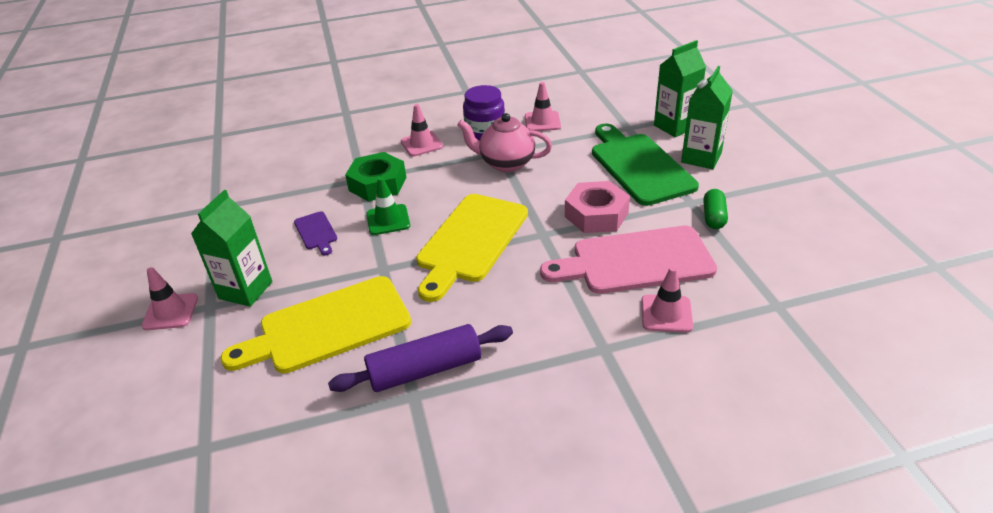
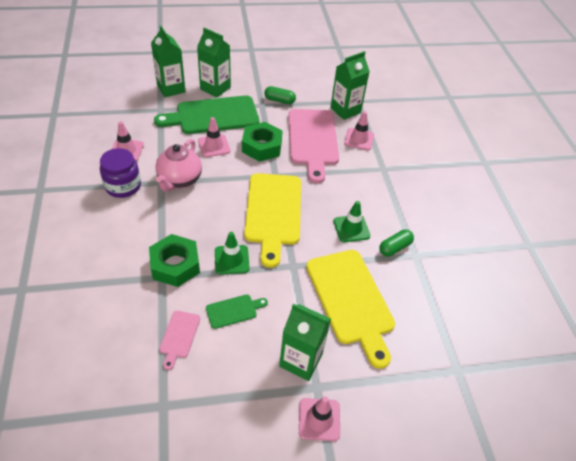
camera: 90 degrees left, 10 degrees up
purple cutting board [294,211,337,256] -> green cutting board [206,294,268,329]
purple rolling pin [328,324,513,392] -> green capsule [379,229,414,257]
pink traffic cone [401,104,443,156] -> pink traffic cone moved to [198,117,230,157]
yellow cutting board [416,194,528,302] -> yellow cutting board turned 60 degrees clockwise [244,173,301,268]
pink nut [565,181,630,233] -> green nut [242,122,283,162]
none -> pink cutting board [159,311,200,370]
none -> green carton [330,51,370,120]
none -> green traffic cone [334,201,370,242]

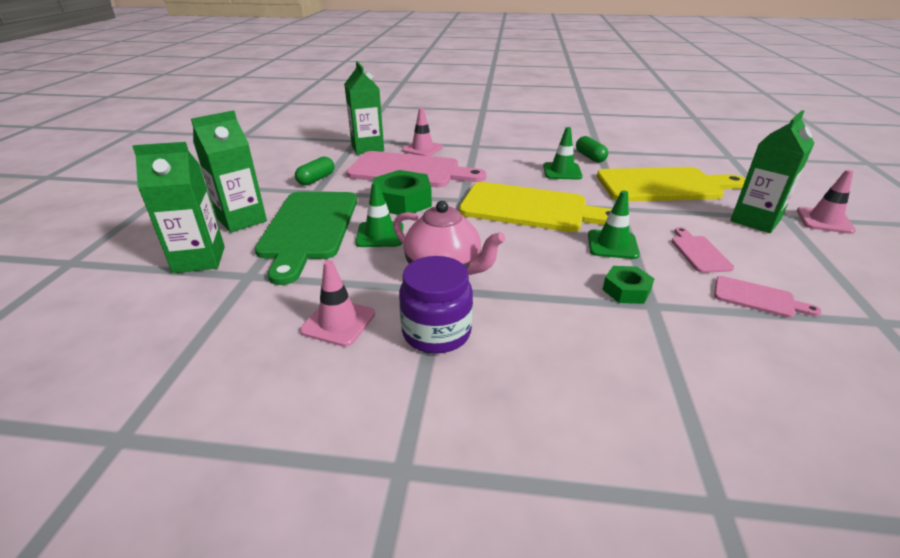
camera: 70 degrees left, 15 degrees down
green nut [149,234,200,287] -> green nut [602,266,654,304], size x0.58
pink traffic cone [198,117,230,157] -> green traffic cone [355,182,404,247]
green cutting board [206,294,268,329] -> pink cutting board [671,227,734,273]

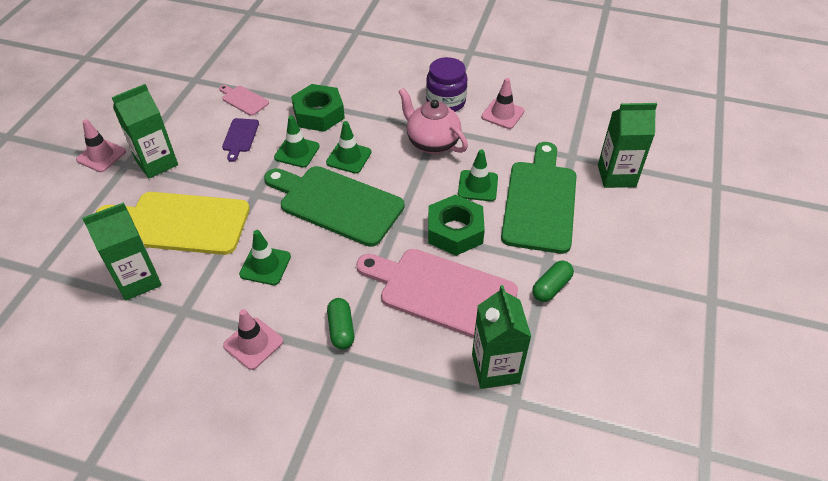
camera: 170 degrees left, 15 degrees up
green carton [191,110,267,233] -> green carton moved to [82,202,162,301]
pink traffic cone [402,108,443,156] -> pink traffic cone moved to [223,309,283,370]
yellow cutting board [459,182,612,232] -> green cutting board [264,166,405,247]
green capsule [576,136,608,163] -> green capsule moved to [327,298,354,349]
green nut [602,266,654,304] -> green nut [291,84,345,132], size x1.74
pink cutting board [671,227,734,273] -> purple cutting board [222,118,259,162]
none -> green traffic cone [326,121,371,173]

